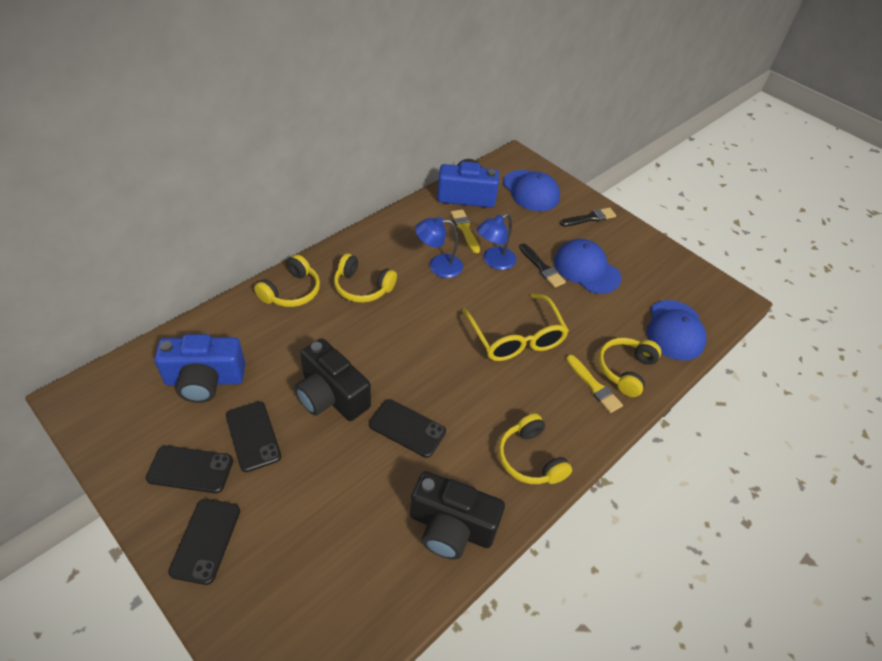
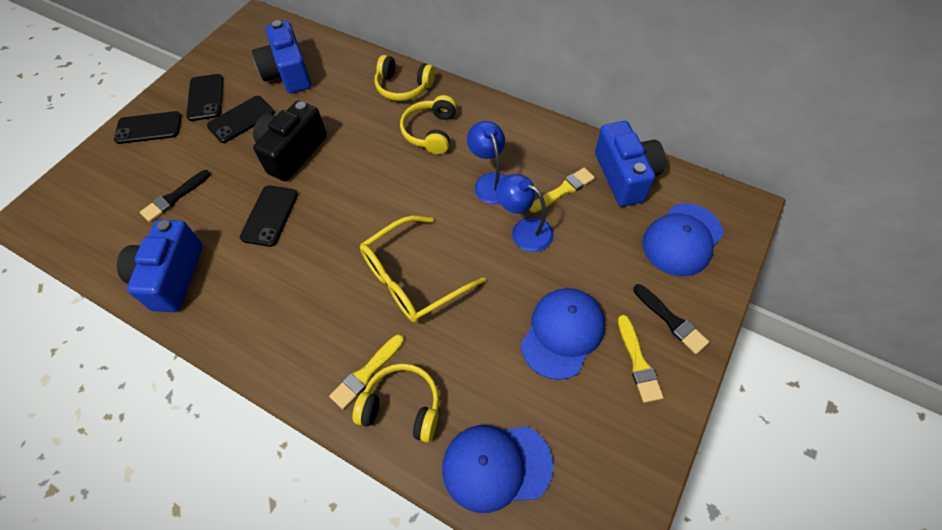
camera: 80 degrees right, 10 degrees up
black camera [410,471,505,559] -> blue camera [117,220,203,312]
yellow headphones [498,414,572,484] -> none
black brush [520,243,566,288] -> black brush moved to [140,170,211,222]
none -> yellow brush [618,315,664,403]

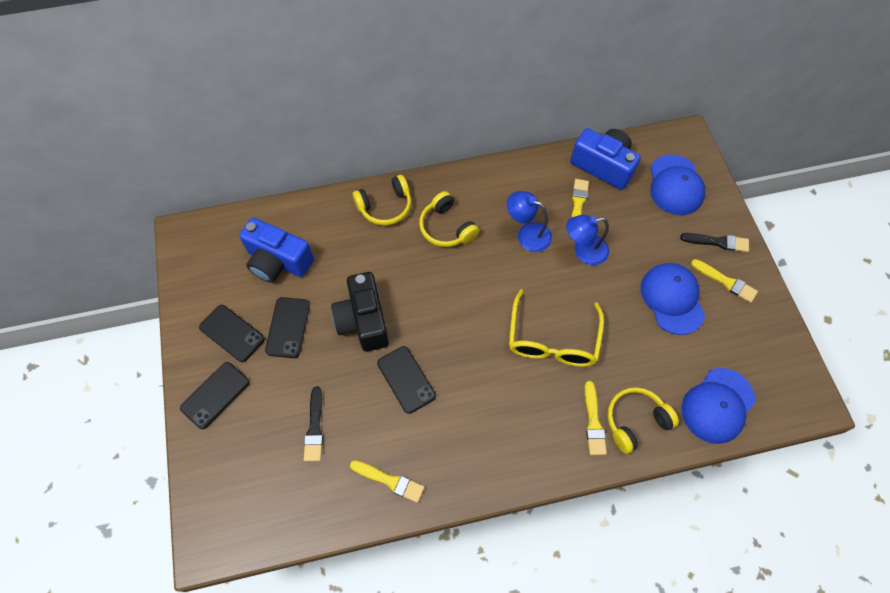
camera: 45 degrees left, 5 degrees up
blue camera [117,220,203,312] -> yellow brush [350,460,425,503]

